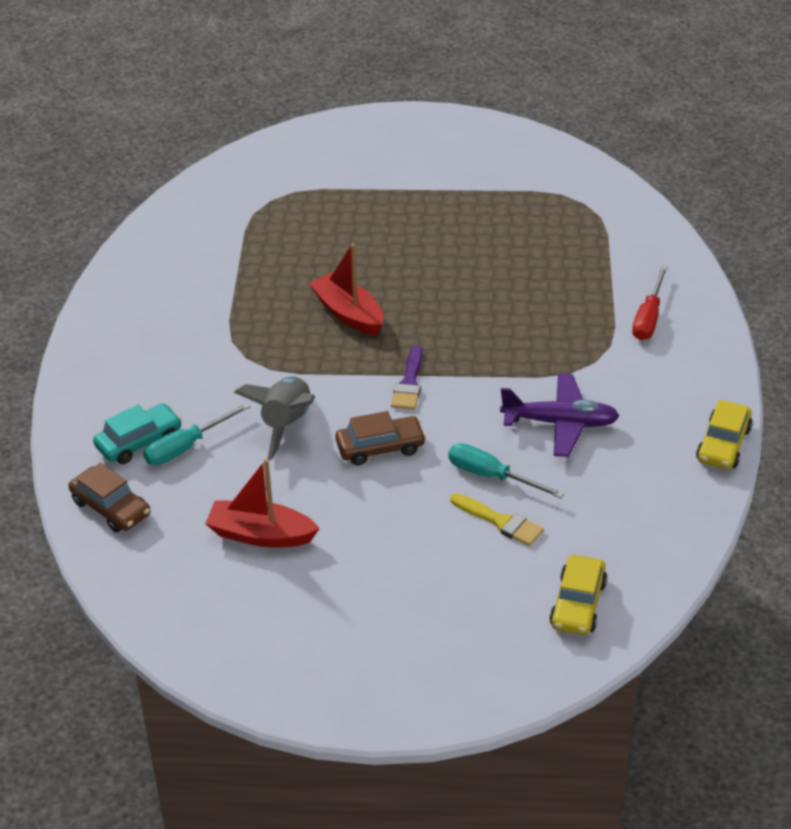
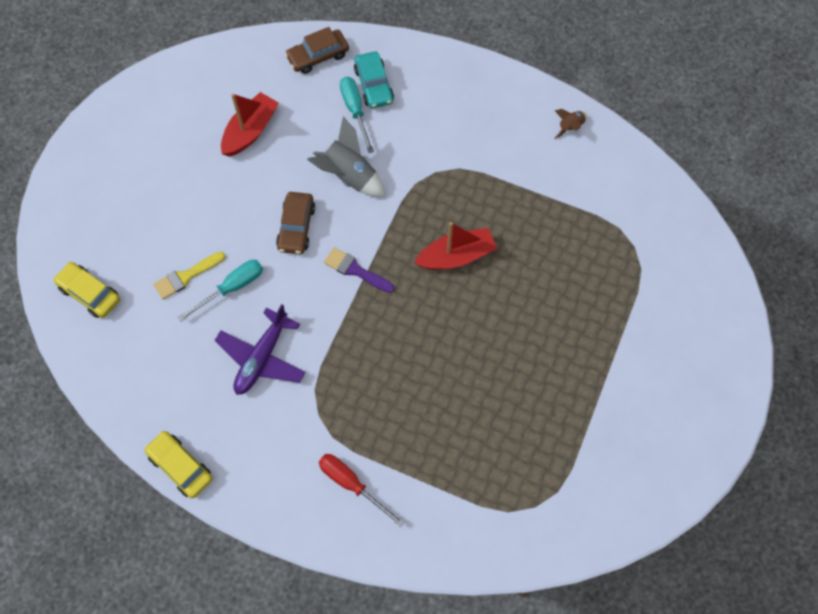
camera: 110 degrees right, 25 degrees up
none -> brown rocket [554,109,587,139]

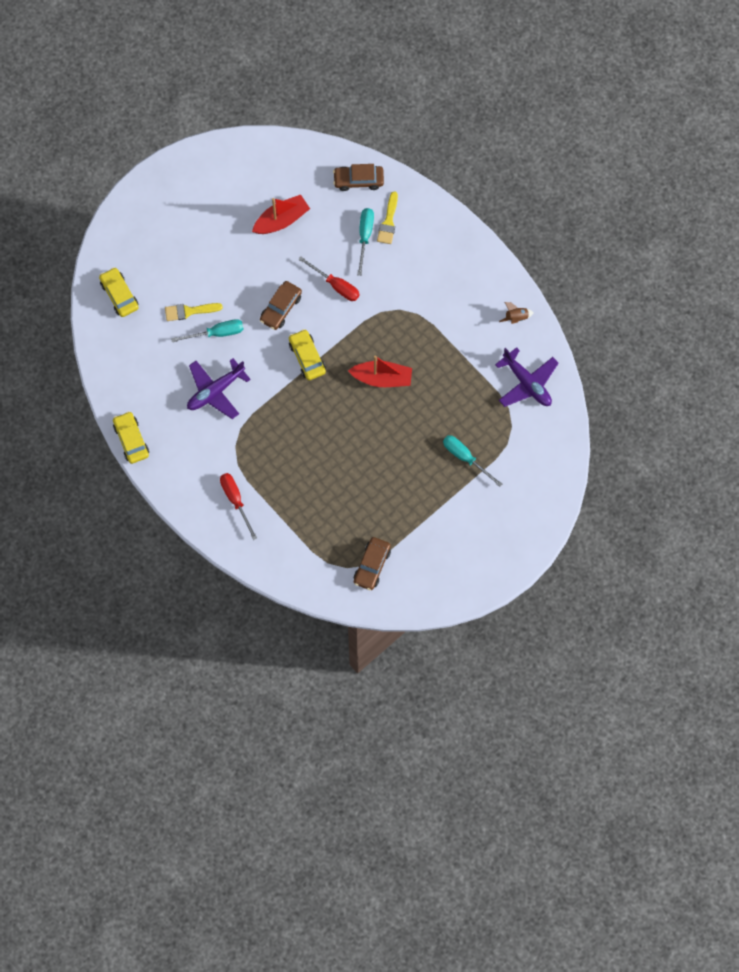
camera: 25 degrees right, 5 degrees up
grey rocket [307,117,385,197] -> red screwdriver [298,257,360,301]
purple brush [324,247,394,293] -> yellow car [289,329,326,380]
turquoise car [354,51,394,108] -> yellow brush [377,191,398,244]
none -> brown car [354,537,391,590]
none -> turquoise screwdriver [443,435,502,487]
none -> purple plane [495,347,559,407]

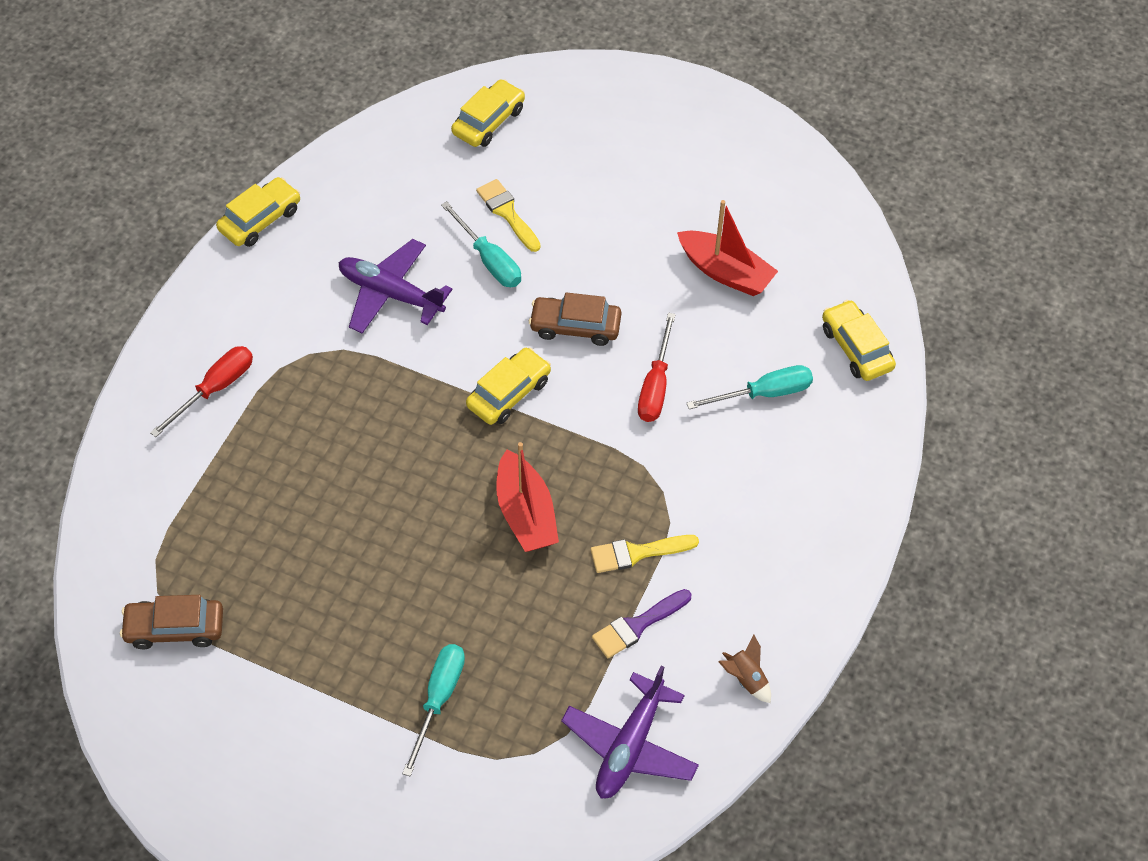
camera: 65 degrees right, 15 degrees down
brown car [333,164,384,191] -> yellow car [822,300,896,381]
yellow brush [377,191,398,244] -> yellow brush moved to [590,535,699,573]
none -> purple brush [592,589,691,658]

